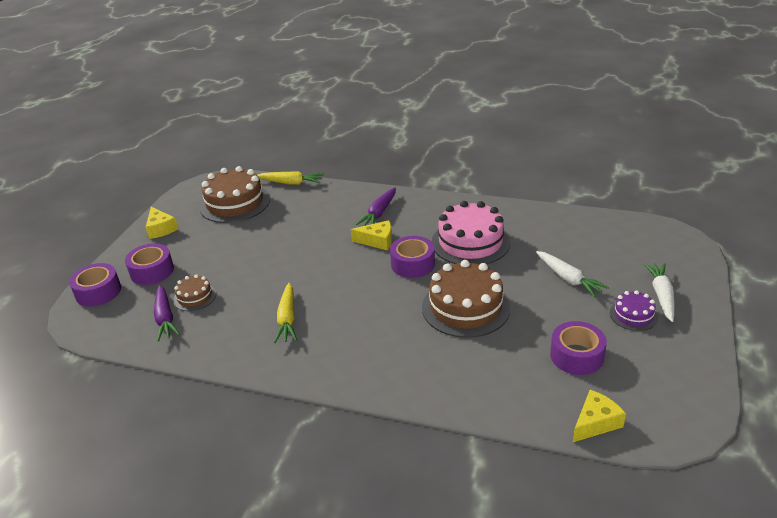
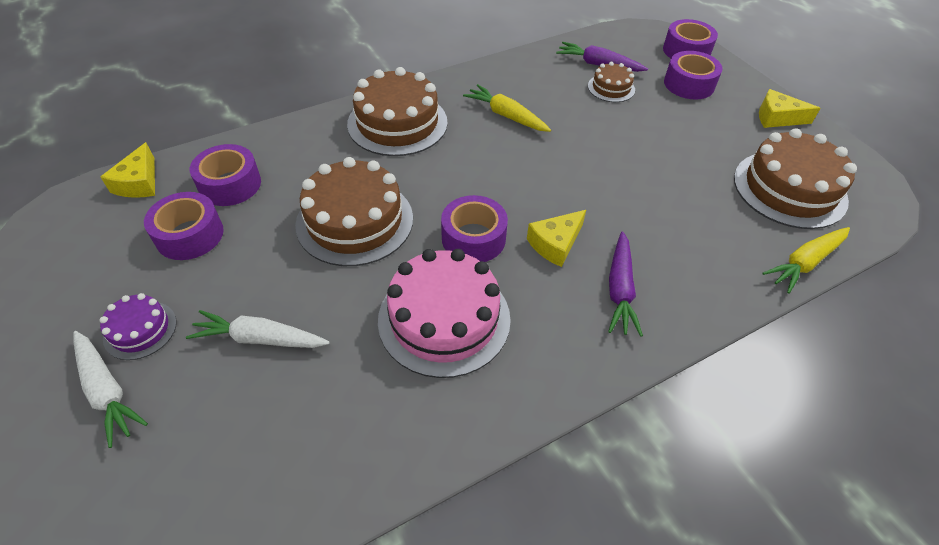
camera: 130 degrees right, 15 degrees up
purple carrot [356,188,396,226] -> purple carrot turned 150 degrees counterclockwise [608,232,643,337]
none -> purple tape [190,144,261,206]
none -> brown cake [347,67,448,156]

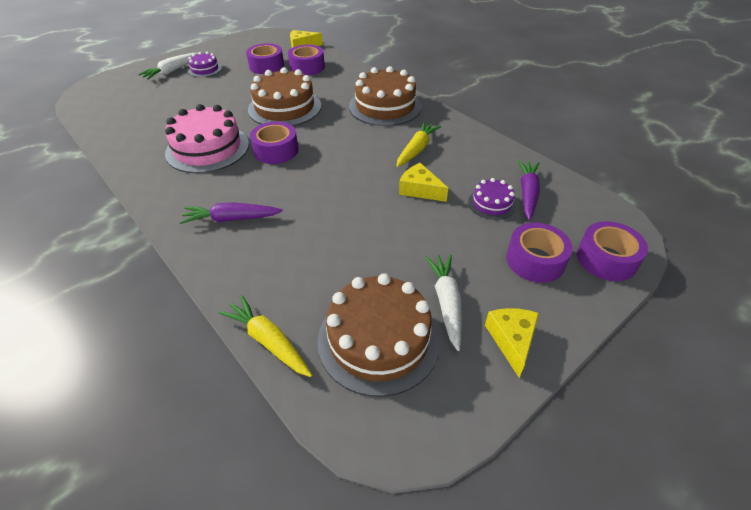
camera: 80 degrees right, 5 degrees down
white carrot [186,310,329,348] -> white carrot moved to [425,255,462,351]
yellow cheese [527,210,586,267] -> yellow cheese moved to [399,163,448,202]
brown cake [588,62,635,102] -> purple cake [468,178,516,220]

